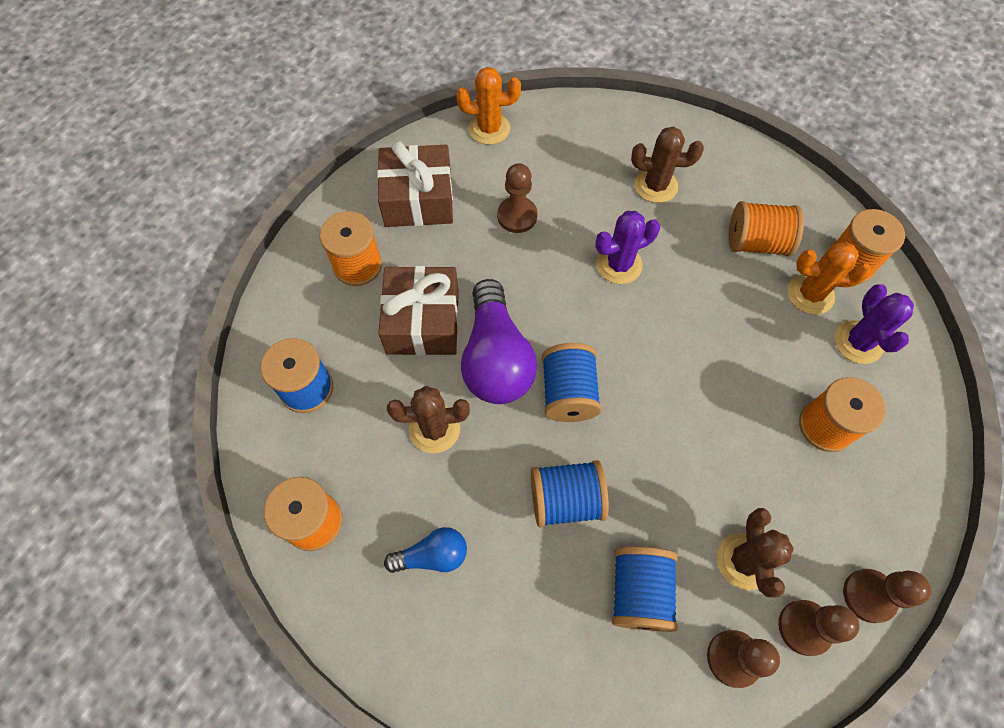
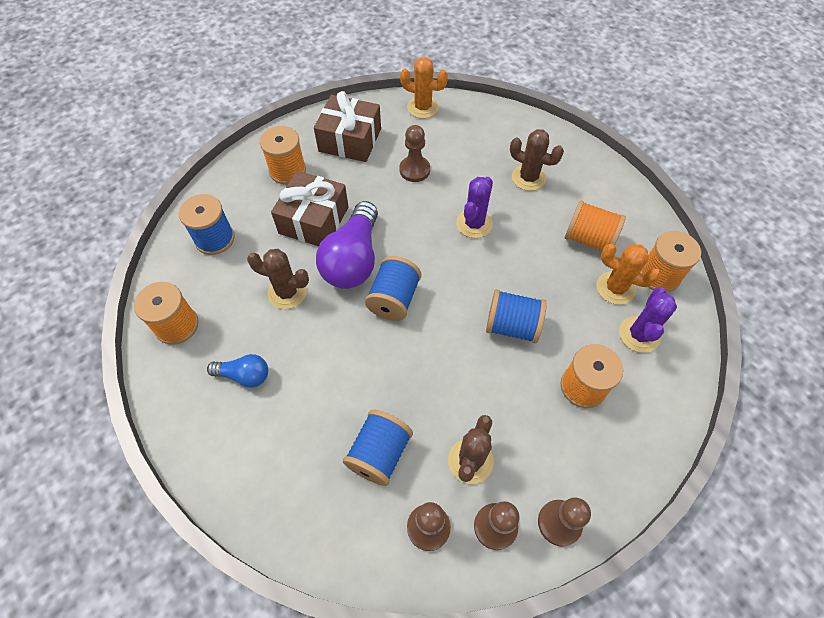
camera: 20 degrees right, 5 degrees down
blue spool [531,460,609,527] -> blue spool moved to [486,289,547,343]
purple cactus [595,211,660,284] -> purple cactus turned 60 degrees counterclockwise [456,177,493,238]

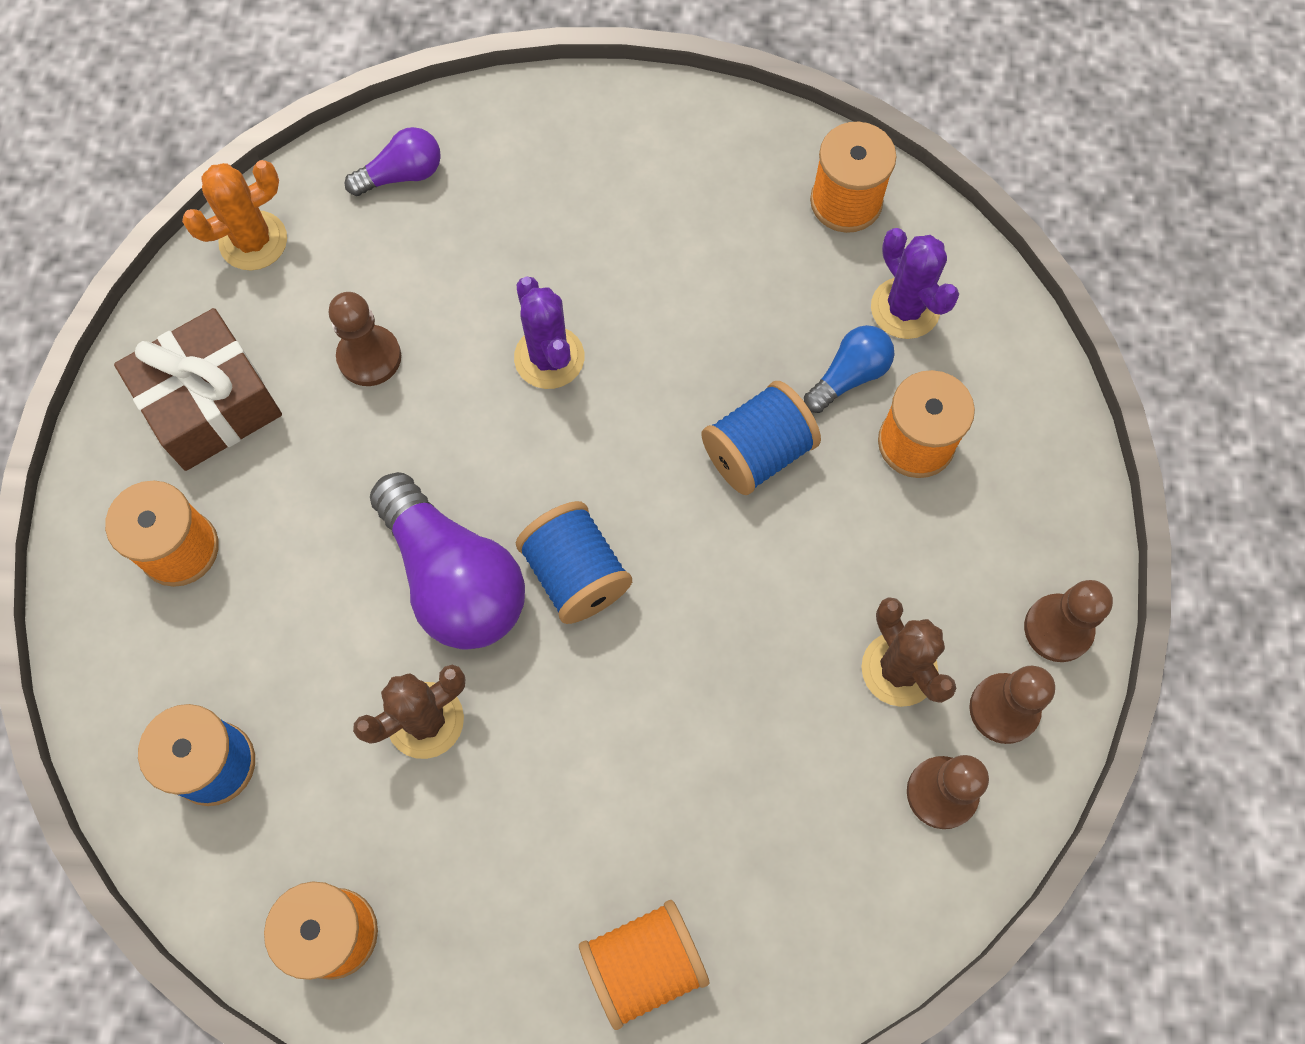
camera: 50 degrees left, 10 degrees up
blue light bulb [207,354,268,388] -> blue light bulb moved to [804,325,895,413]
brown gift [271,171,349,246] -> none
blue spool [343,409,413,486] -> none
brown cactus [510,129,564,191] -> none
orange spool [565,200,626,251] -> orange spool moved to [579,900,709,1030]
orange cactus [596,244,660,305] -> none
none -> purple light bulb [345,127,441,196]

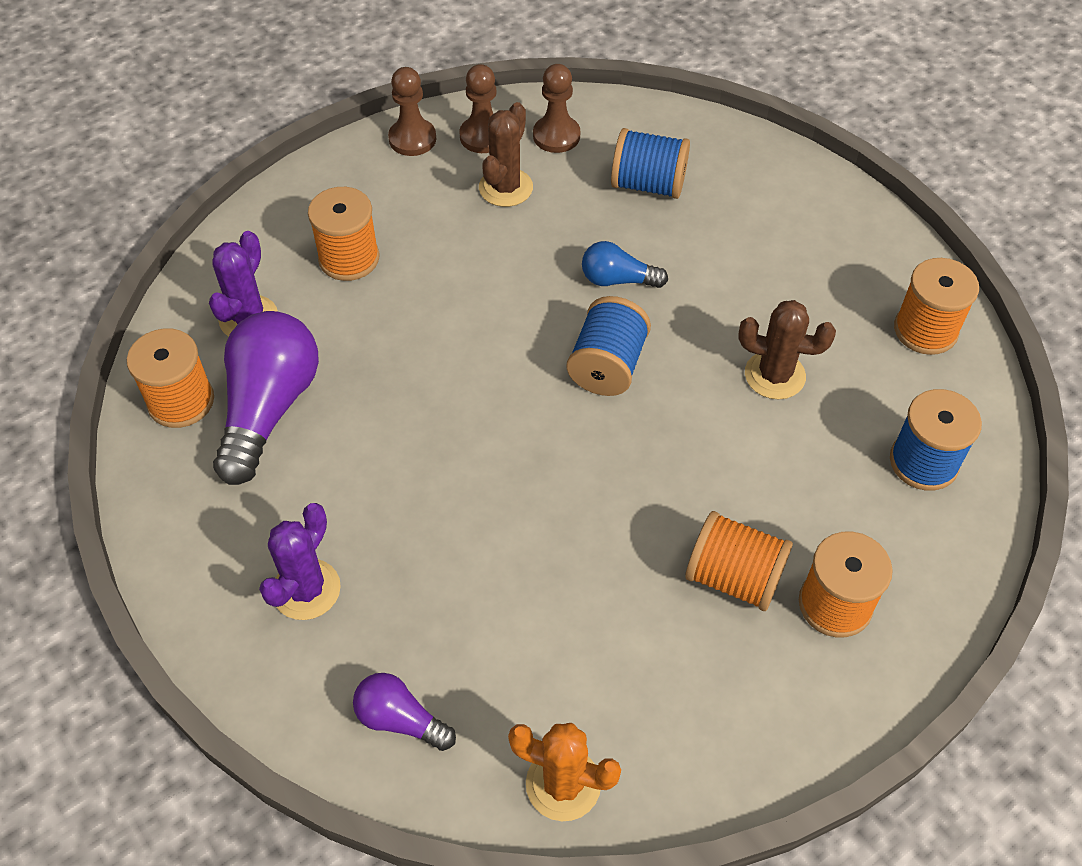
camera: 130 degrees left, 15 degrees down
brown gift [114,308,282,471] -> none
brown pawn [329,292,401,386] -> none
purple light bulb [370,472,525,649] -> purple light bulb moved to [213,311,319,485]
purple cactus [514,276,584,389] -> purple cactus moved to [259,503,341,620]
orange spool [579,900,709,1030] -> orange spool moved to [685,511,793,611]
blue spool [701,381,821,495] -> blue spool moved to [611,128,690,199]
blue light bulb [804,325,895,413] -> blue light bulb moved to [582,241,668,288]

